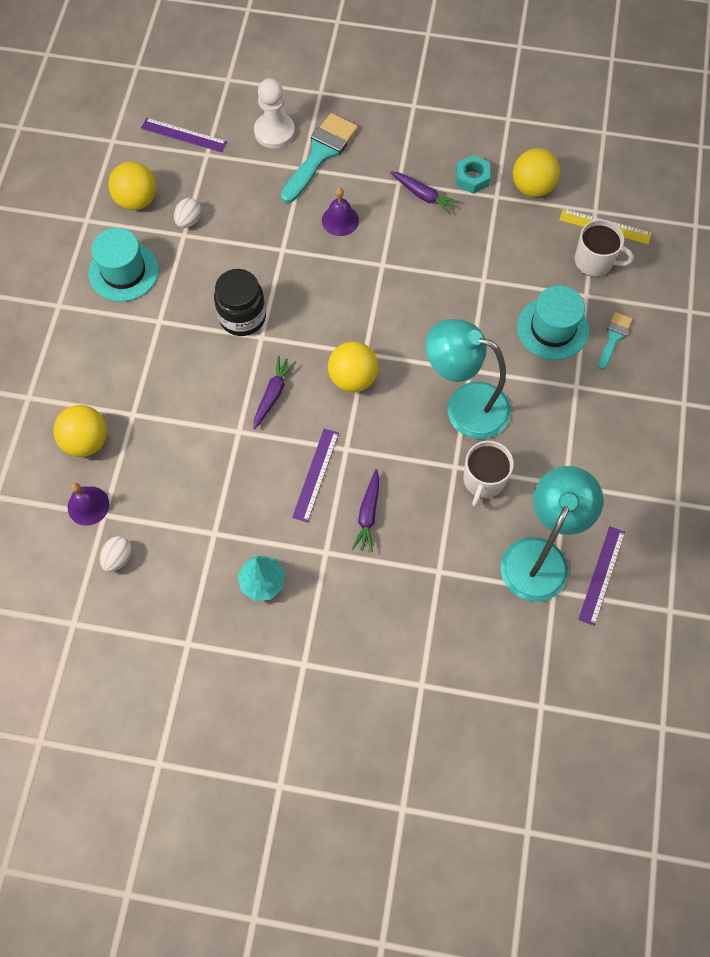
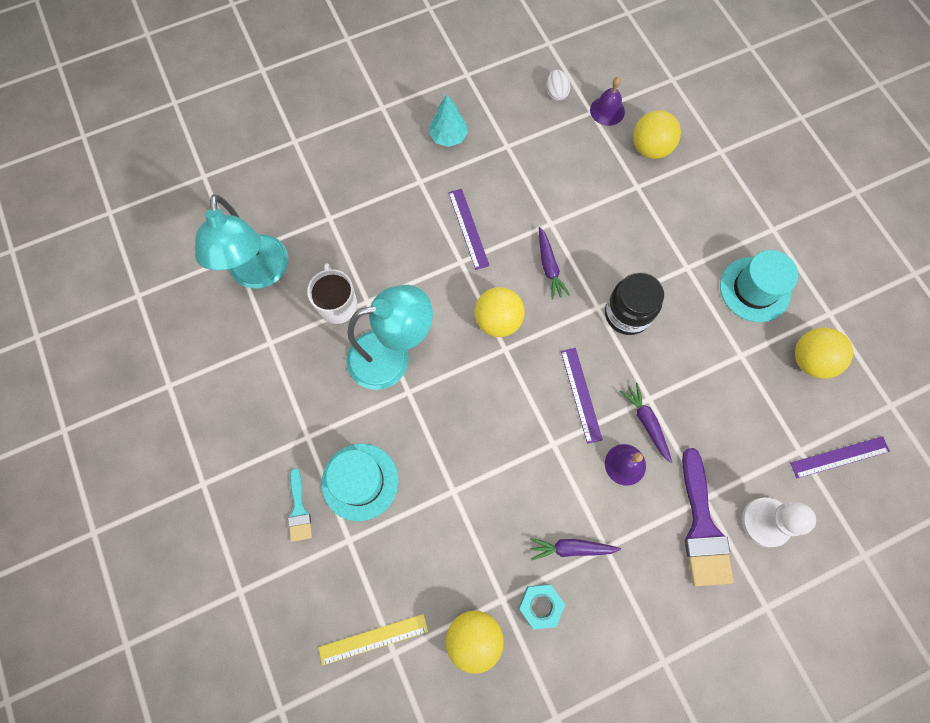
camera: 145 degrees right, 5 degrees up
white egg [174,198,201,228] -> none
turquoise brush [281,113,358,203] -> purple brush [682,448,734,586]
purple carrot [352,469,379,552] -> purple carrot moved to [620,383,672,463]
white mug [575,219,634,277] -> none
purple ruler [578,526,625,626] -> purple ruler moved to [561,348,603,444]

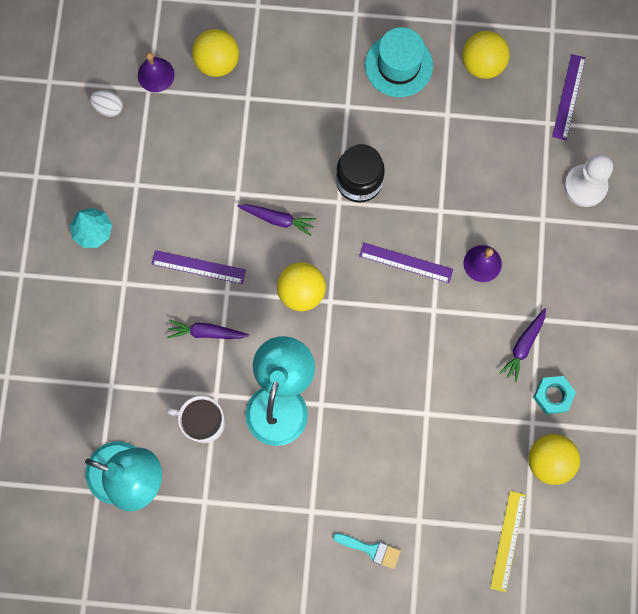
camera: 60 degrees left, 5 degrees up
turquoise hat [322,444,398,521] -> none
purple carrot [620,383,672,463] -> purple carrot moved to [167,319,249,339]
purple brush [682,448,734,586] -> none

